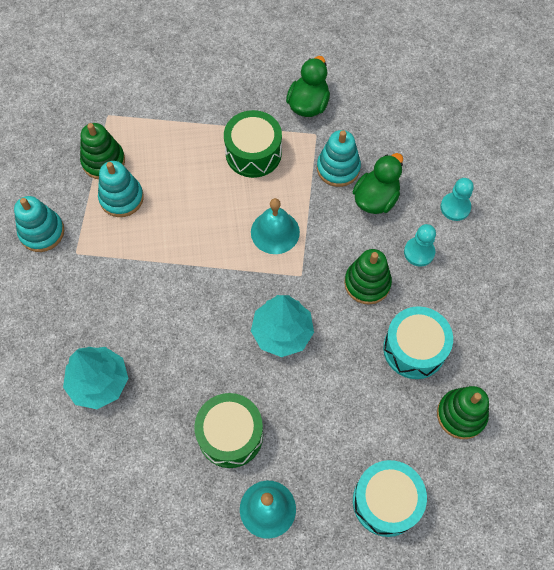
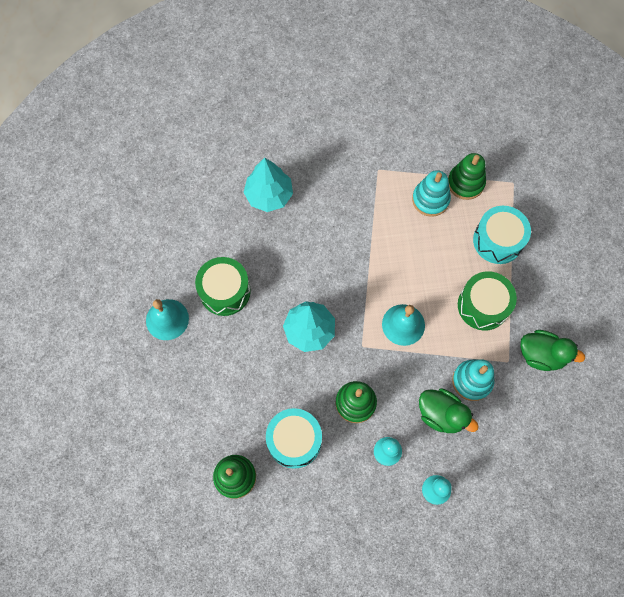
camera: 90 degrees right, 5 degrees up
turquoise stacking toy [14,196,64,252] -> none
turquoise drum [353,460,427,537] -> turquoise drum moved to [473,206,531,264]

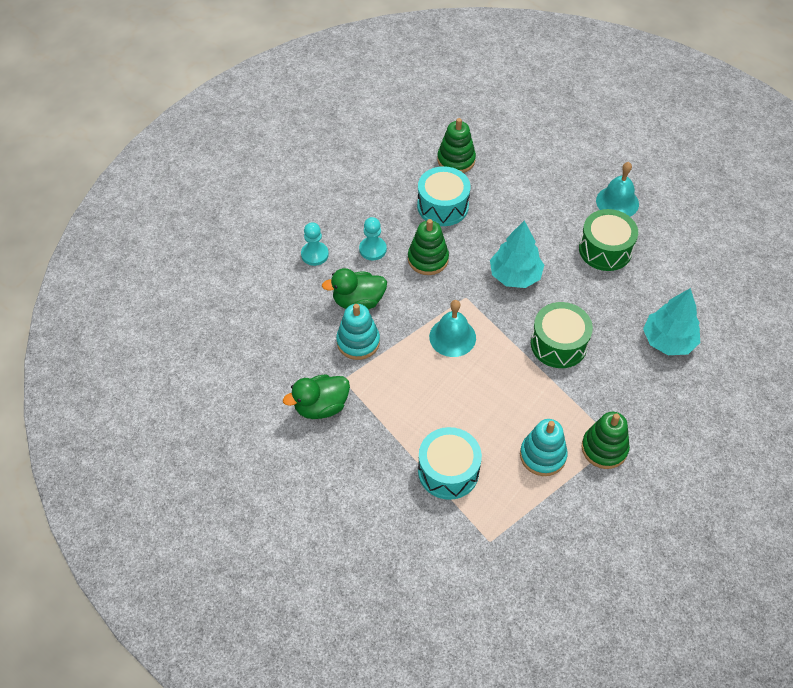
camera: 135 degrees right, 15 degrees down
green stacking toy [448,153,486,200] -> green stacking toy moved to [581,412,630,469]
green drum [458,271,517,330] -> green drum moved to [531,302,593,368]

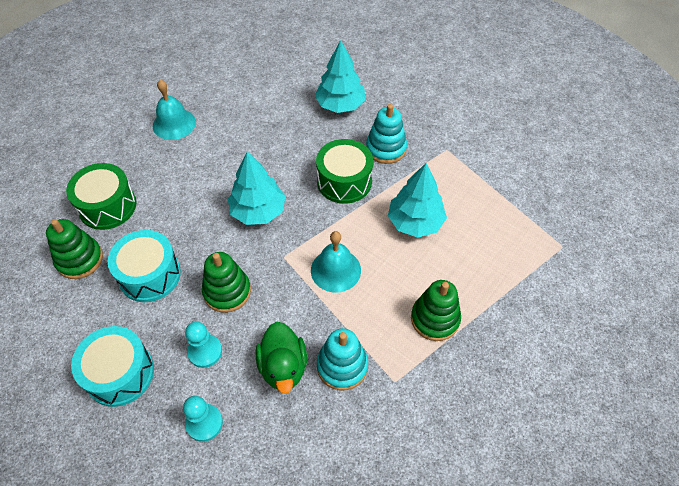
camera: 90 degrees left, 0 degrees up
green duck [283,374,350,419] -> none
turquoise drum [418,427,482,500] -> turquoise drum moved to [71,326,154,407]
turquoise stacking toy [520,419,568,476] -> turquoise stacking toy moved to [366,104,407,164]
green drum [579,209,638,271] -> green drum moved to [66,163,137,230]
green stacking toy [581,412,630,469] -> green stacking toy moved to [411,280,461,341]
none -> turquoise tree [388,163,447,238]

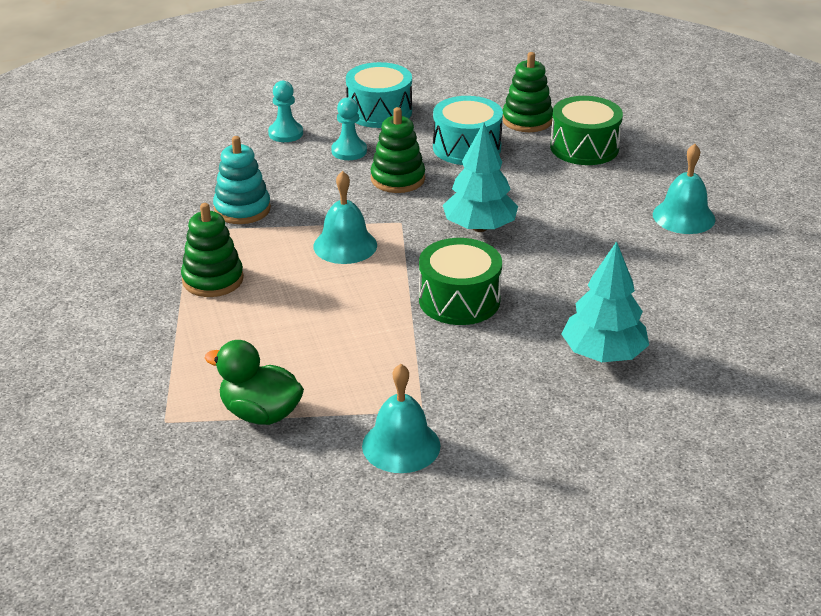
camera: 125 degrees right, 20 degrees down
green duck [255,322,307,394] -> green duck moved to [205,340,304,425]
turquoise stacking toy [366,104,407,164] -> none
turquoise tree [388,163,447,238] -> none
none -> turquoise bell [362,364,440,473]

